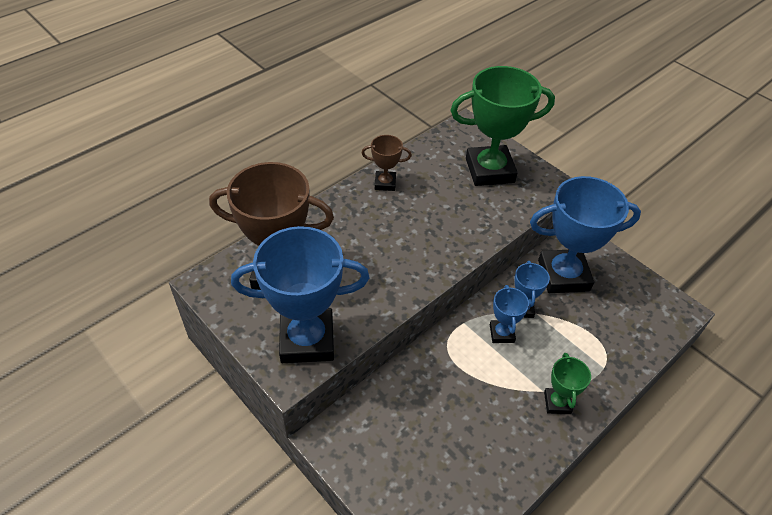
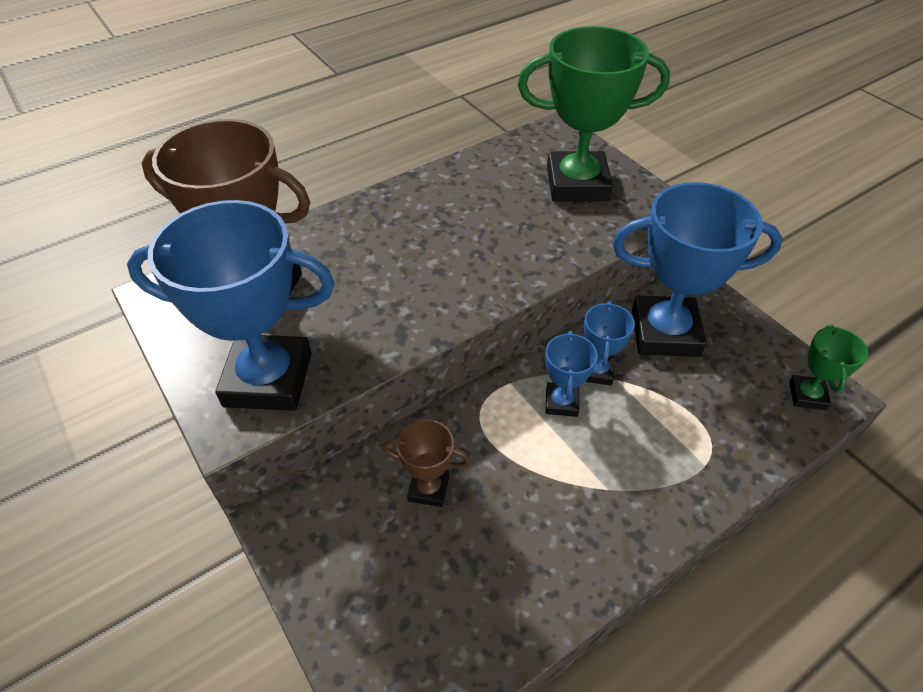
camera: 10 degrees right, 0 degrees up
brown trophy [361,135,412,191] -> brown trophy moved to [383,419,470,507]
green trophy [544,353,591,414] -> green trophy moved to [789,325,868,410]

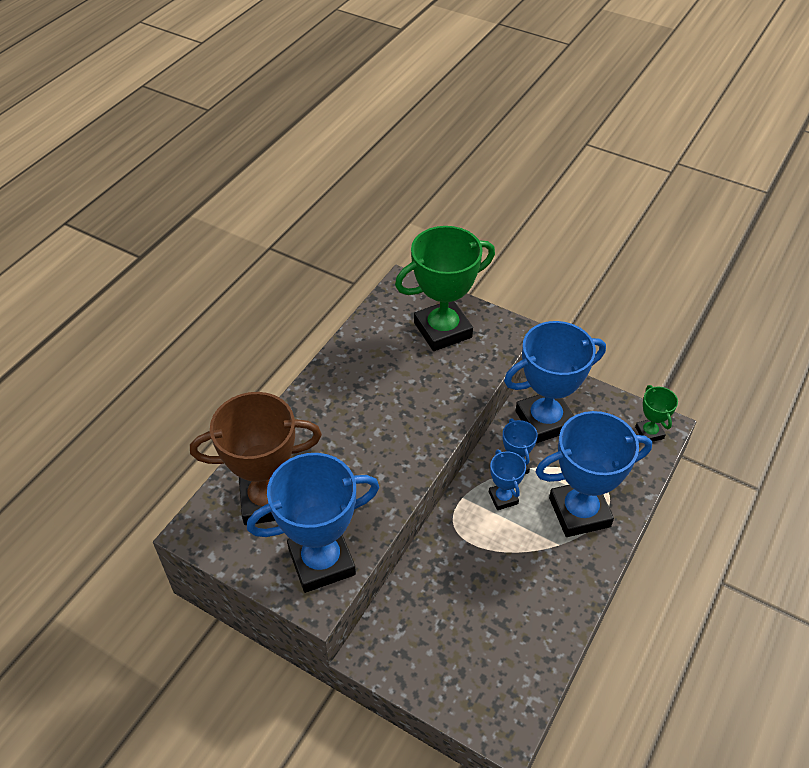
camera: 25 degrees left, 0 degrees up
brown trophy [383,419,470,507] -> none
none -> blue trophy [535,411,652,537]

